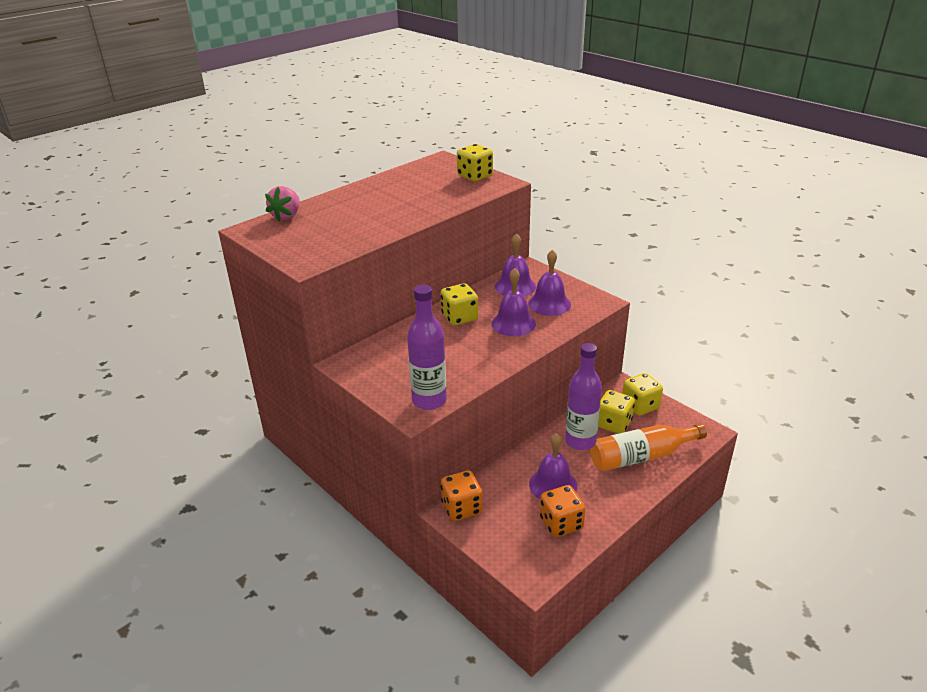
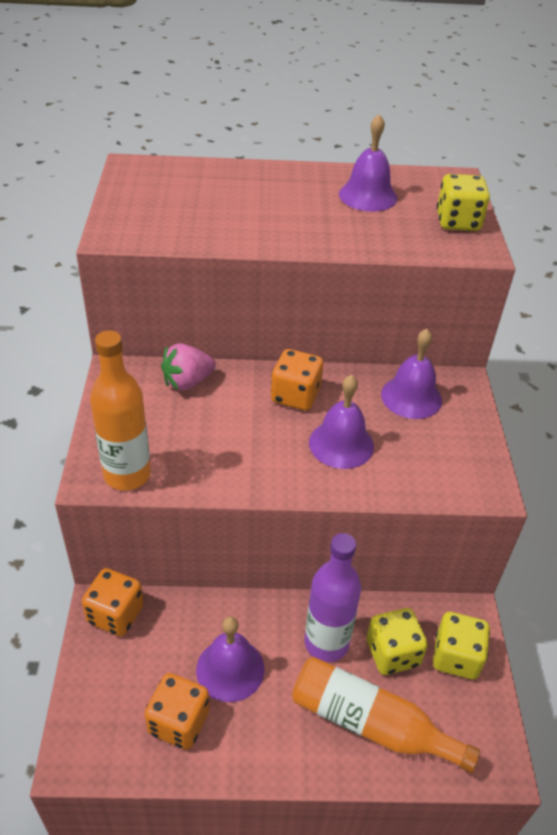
camera: 40 degrees right, 10 degrees up
pink strawberry [265,186,300,221] -> pink strawberry moved to [161,343,216,391]
purple bottle [407,285,447,410] -> orange bottle [90,330,151,490]
yellow dice [441,283,478,326] -> orange dice [271,349,323,411]
purple bell [528,249,571,316] -> purple bell moved to [339,114,397,212]

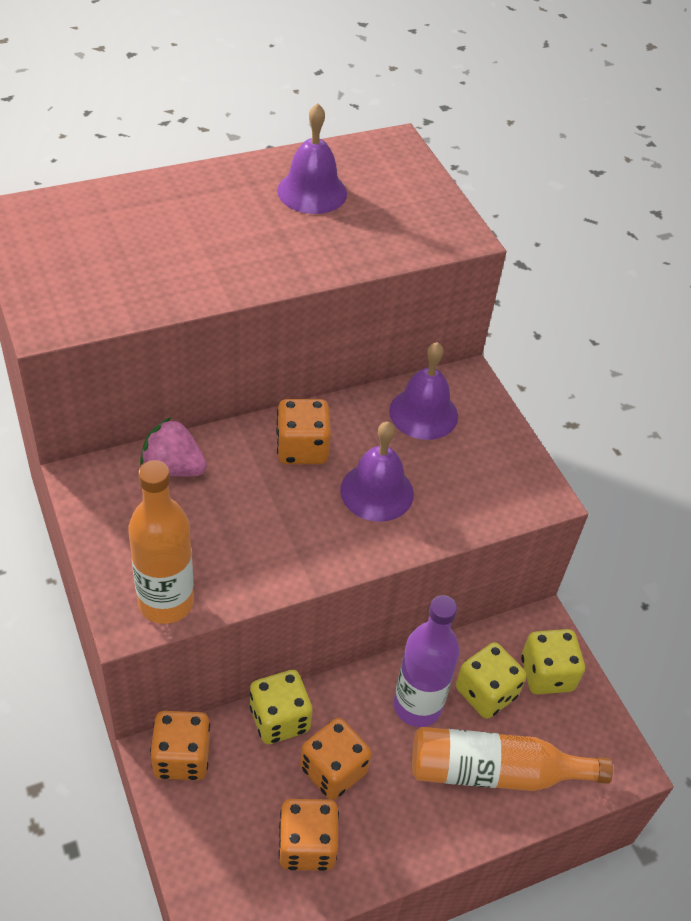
camera: 25 degrees left, 5 degrees up
pink strawberry [161,343,216,391] -> pink strawberry turned 75 degrees clockwise [140,417,207,477]
purple bell [196,616,265,702] -> orange dice [300,718,372,800]
yellow dice [437,174,490,231] -> yellow dice moved to [250,670,312,744]

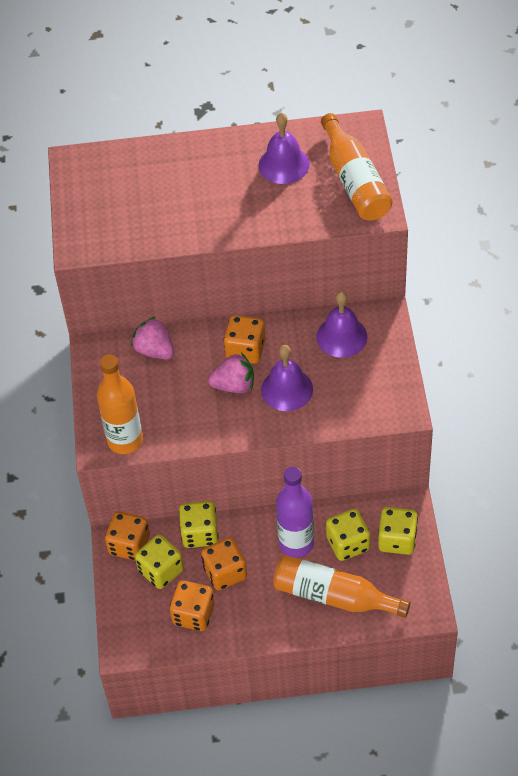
camera: 25 degrees right, 5 degrees up
none -> yellow dice [135,535,184,589]
none -> pink strawberry [208,353,254,393]
none -> orange bottle [321,113,392,220]

